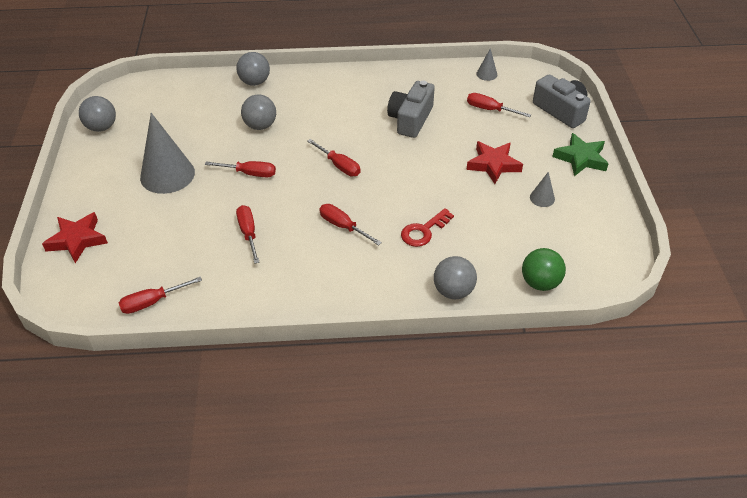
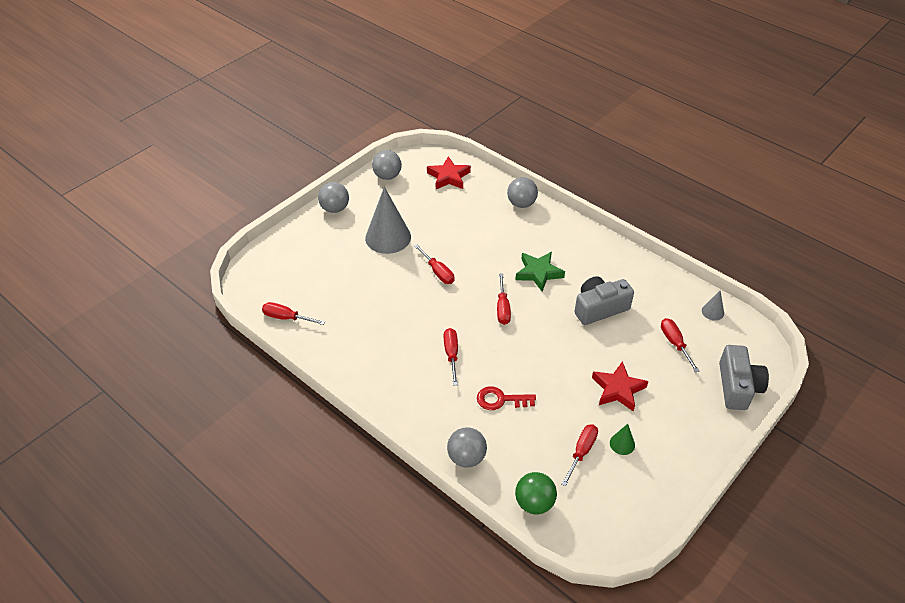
camera: 45 degrees right, 0 degrees up
red star [42,212,108,263] -> red star moved to [427,156,471,189]
red screwdriver [236,205,260,264] -> red screwdriver moved to [562,424,598,486]
grey ball [241,94,276,130] -> grey ball moved to [318,182,349,213]
grey cone [530,172,555,207] -> green cone [610,424,635,455]
green star [552,133,609,176] -> green star moved to [515,252,565,292]

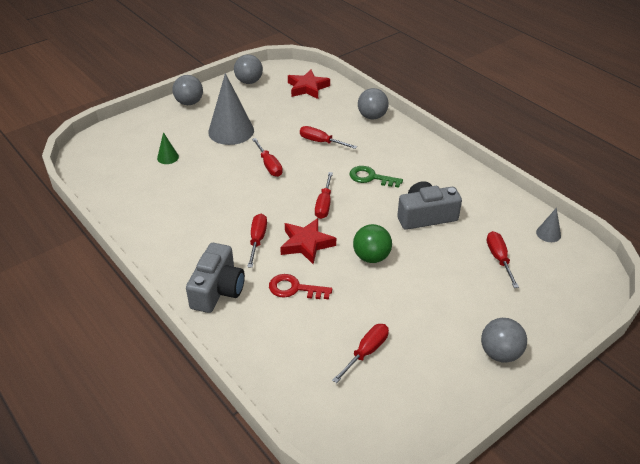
camera: 10 degrees right, 5 degrees down
red screwdriver [262,302,325,325] -> red screwdriver moved to [300,126,357,149]
grey ball [447,427,487,468] -> grey ball moved to [481,318,527,363]
green star [515,252,565,292] -> green key [349,166,403,188]
green ball [515,472,557,514] -> green ball moved to [353,224,392,263]
red star [592,361,648,412] -> red star moved to [280,218,336,264]
green cone [610,424,635,455] -> green cone moved to [157,132,179,164]
grey camera [719,345,769,410] -> grey camera moved to [186,243,245,313]

